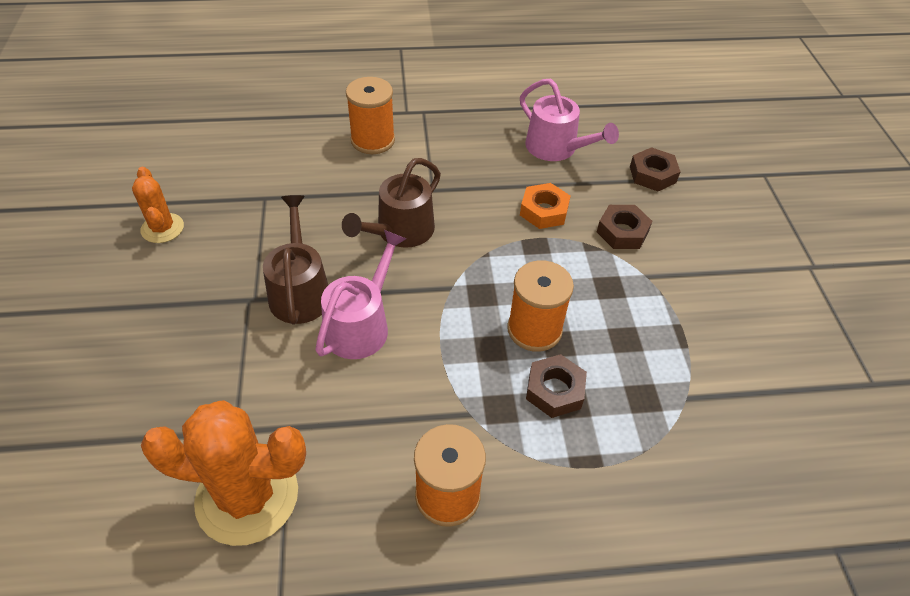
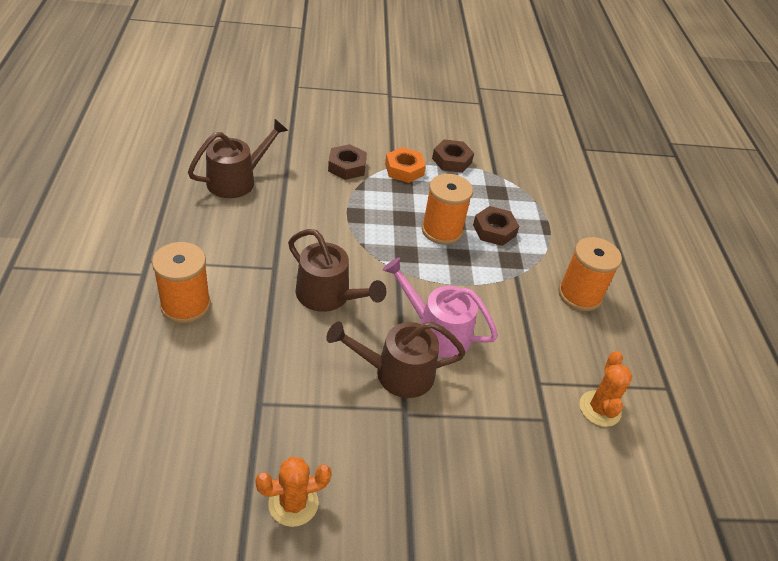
camera: 90 degrees left, 5 degrees down
orange cactus [141,400,306,546] -> orange cactus [579,351,633,427], size x0.54
pink watering can [520,79,619,161] -> brown watering can [188,119,288,198]
orange nut [520,183,571,229] -> orange nut moved to [385,147,426,183]
brown nut [630,147,681,191] -> brown nut moved to [432,139,474,173]

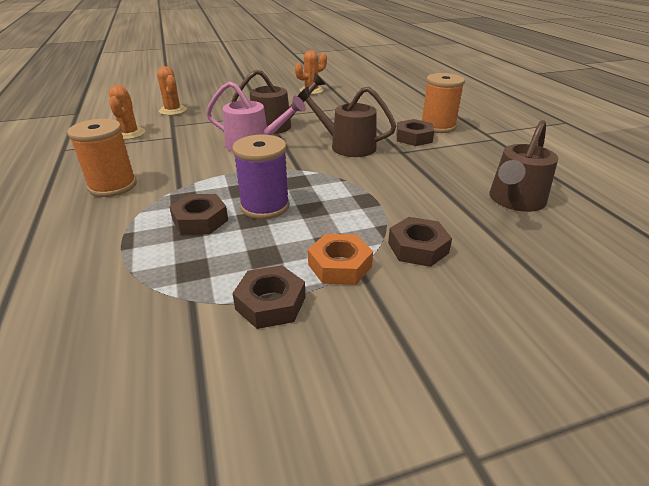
camera: 170 degrees right, 10 degrees down
orange spool [422,174,473,245] -> purple spool [232,135,290,219]
none -> orange cactus [157,66,187,115]
none -> brown nut [396,119,434,146]

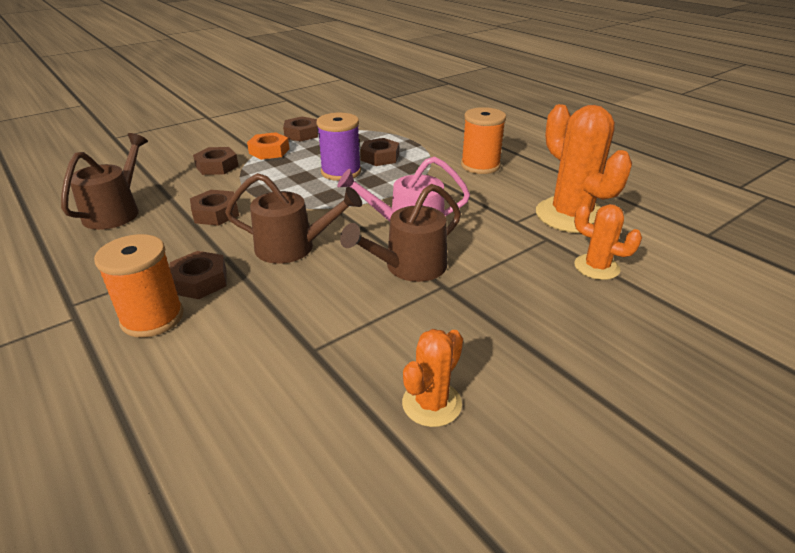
camera: 160 degrees right, 0 degrees up
orange cactus [109,85,145,140] -> orange cactus [536,104,632,233], size x1.83
none -> brown nut [190,190,239,226]

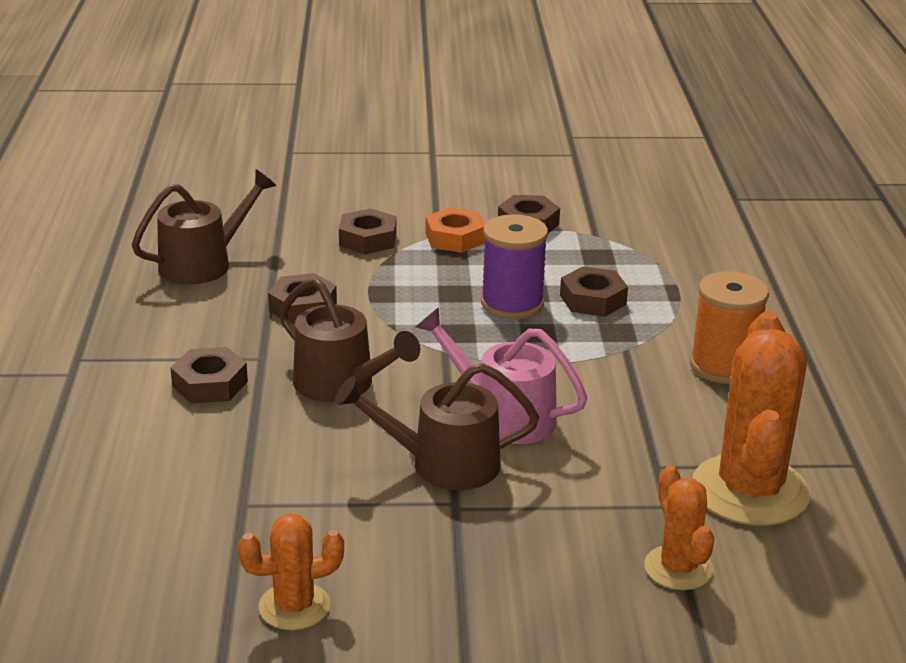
camera: 35 degrees right, 5 degrees down
orange spool [94,234,184,338] -> none

